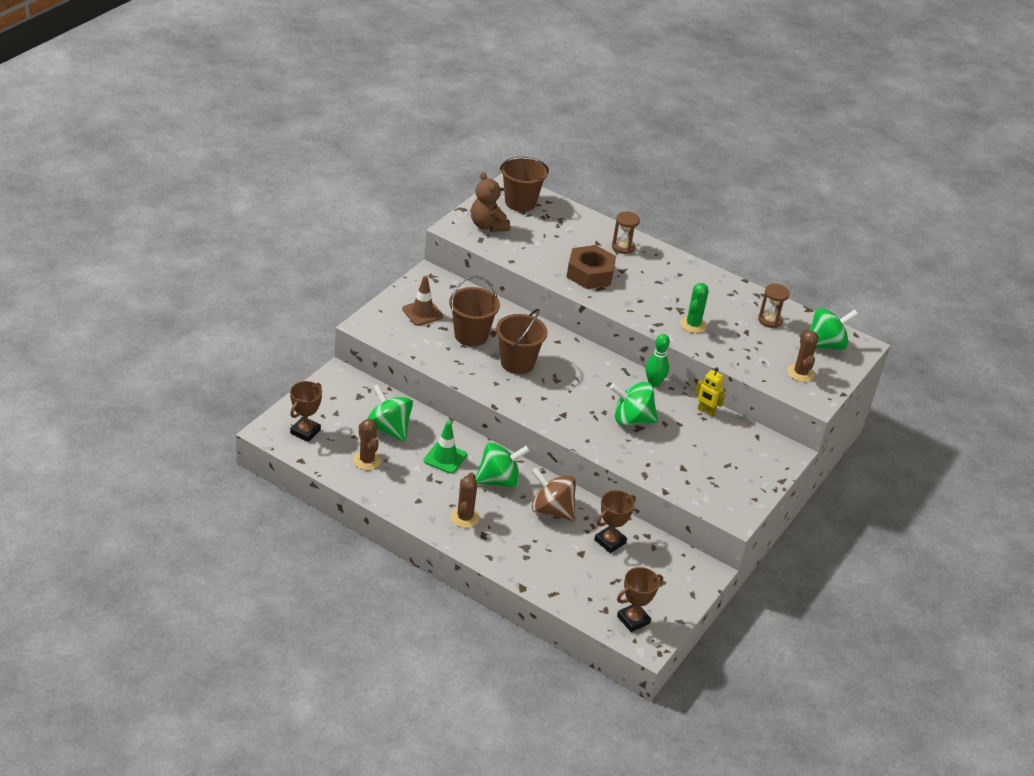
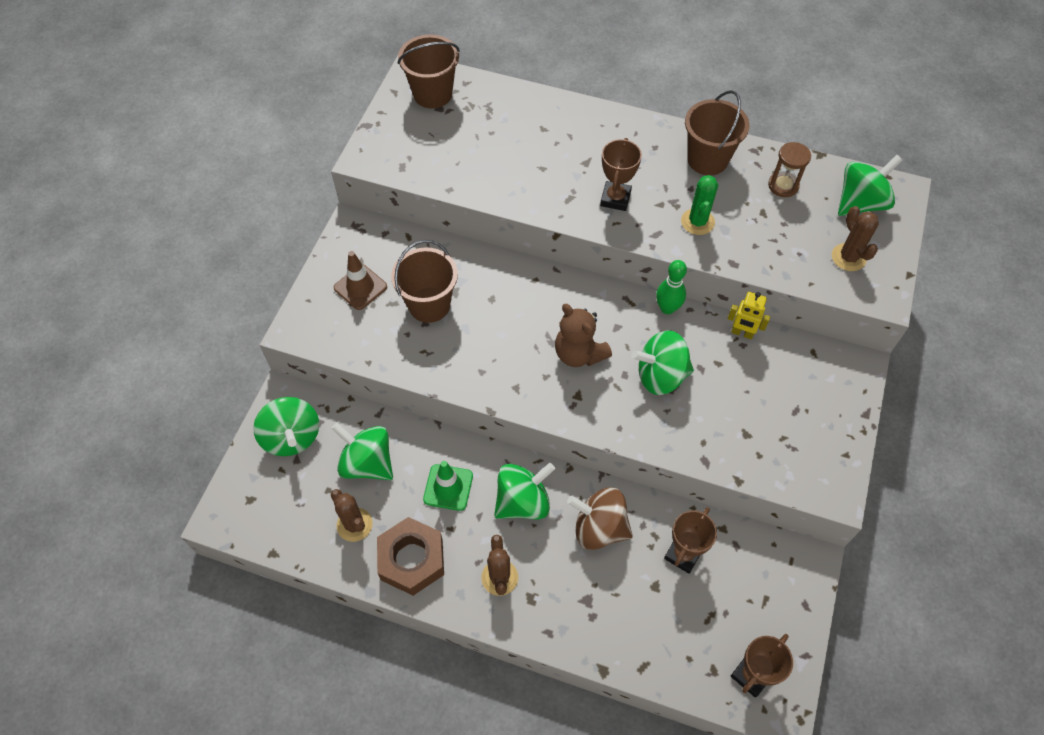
camera: 10 degrees left, 20 degrees up
brown trophy [290,381,322,442] -> brown trophy moved to [600,138,642,211]
brown teddy bear [471,172,510,232] -> brown teddy bear moved to [555,304,612,367]
brown bucket [496,309,547,374] -> brown bucket moved to [685,90,750,175]
brown nut [567,245,616,289] -> brown nut moved to [377,517,444,596]
brown hourglass [612,211,640,254] -> none
none -> green spinning top [253,397,319,456]

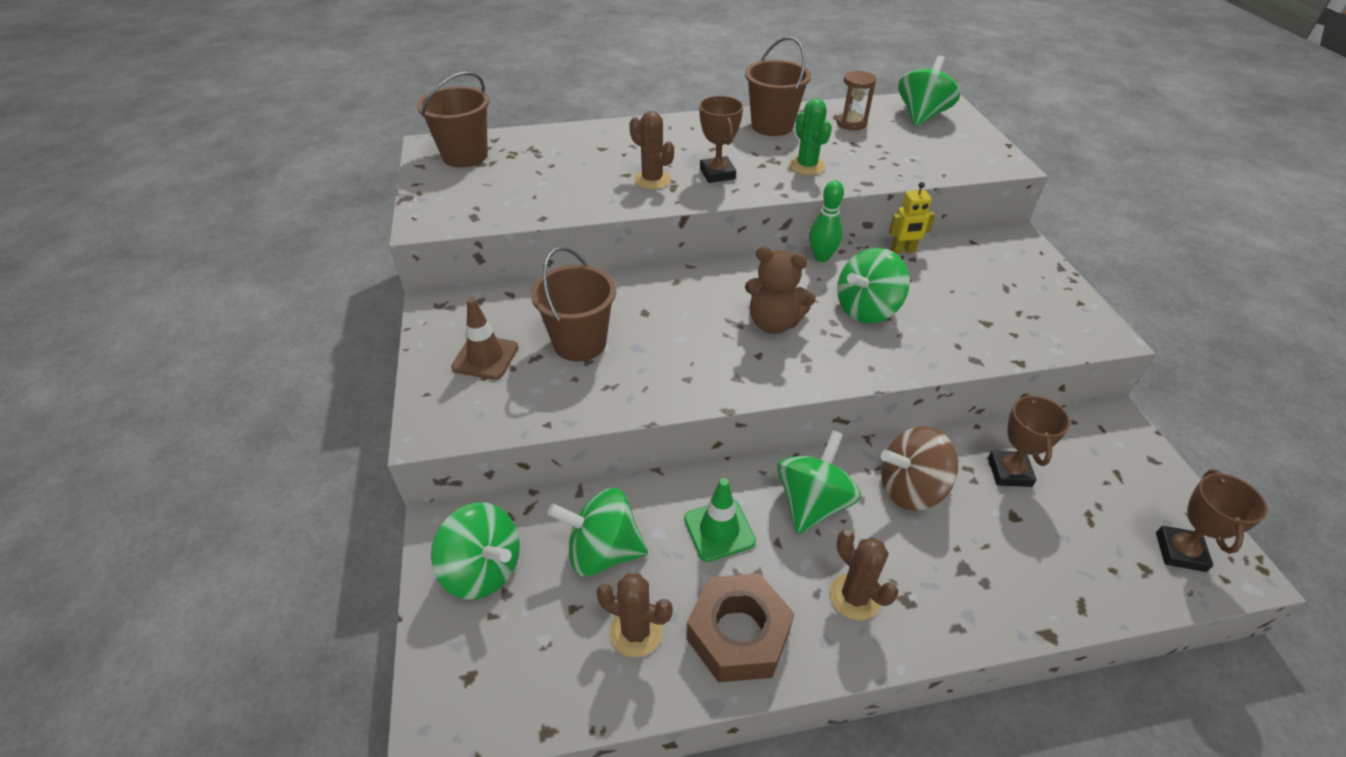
camera: 30 degrees left, 15 degrees down
brown cactus [832,206,879,271] -> brown cactus moved to [629,111,674,189]

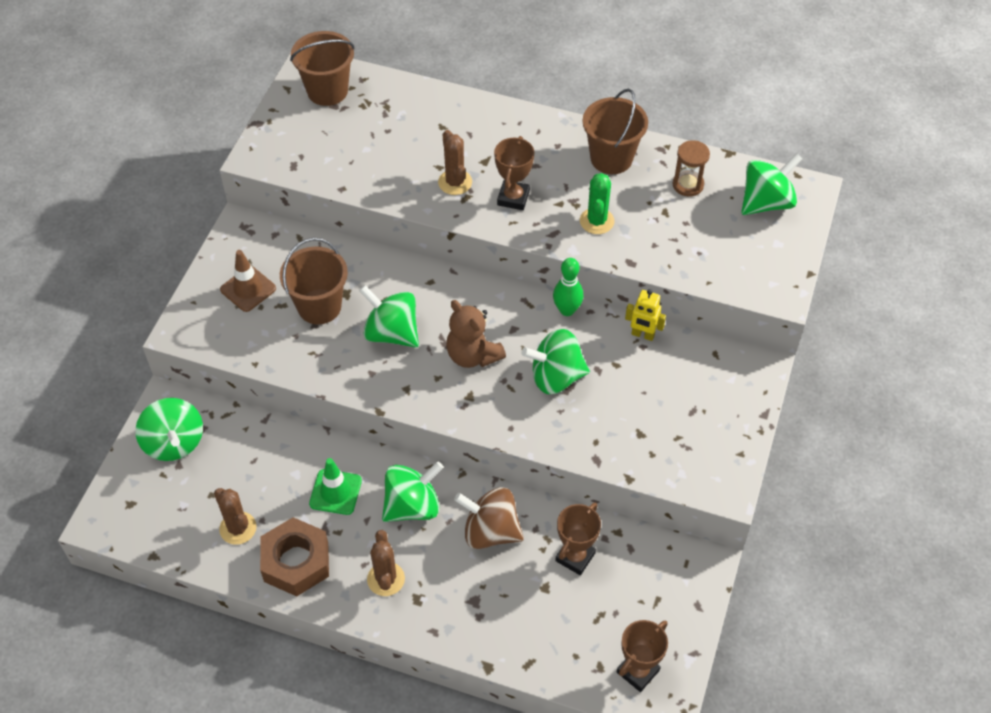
camera: 30 degrees right, 10 degrees up
green spinning top [547,488,648,576] -> green spinning top moved to [359,285,419,348]

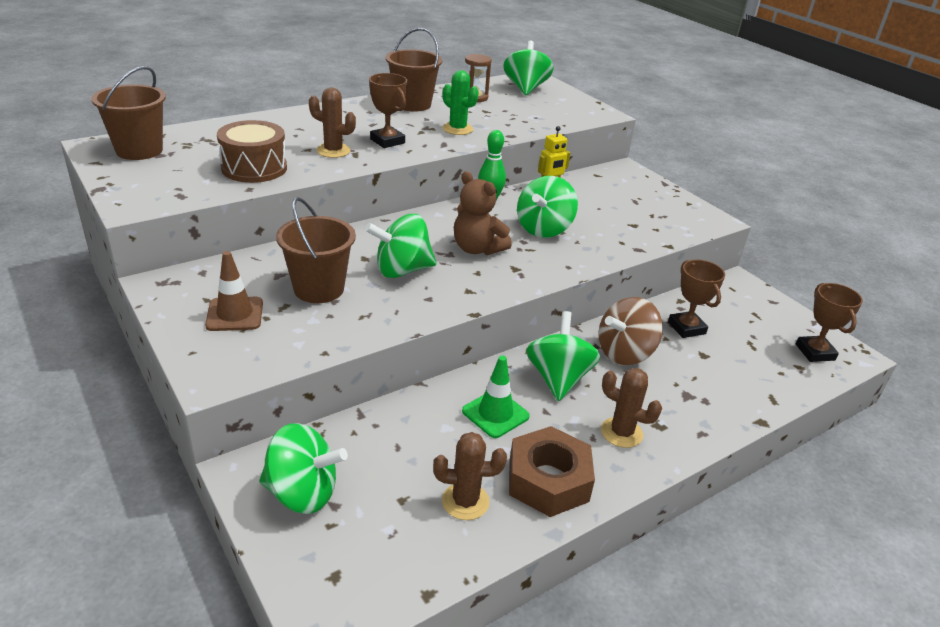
camera: 55 degrees left, 20 degrees down
brown teddy bear [446,300,506,368] -> brown teddy bear turned 45 degrees clockwise [454,171,512,255]
none -> brown drum [217,120,287,183]

